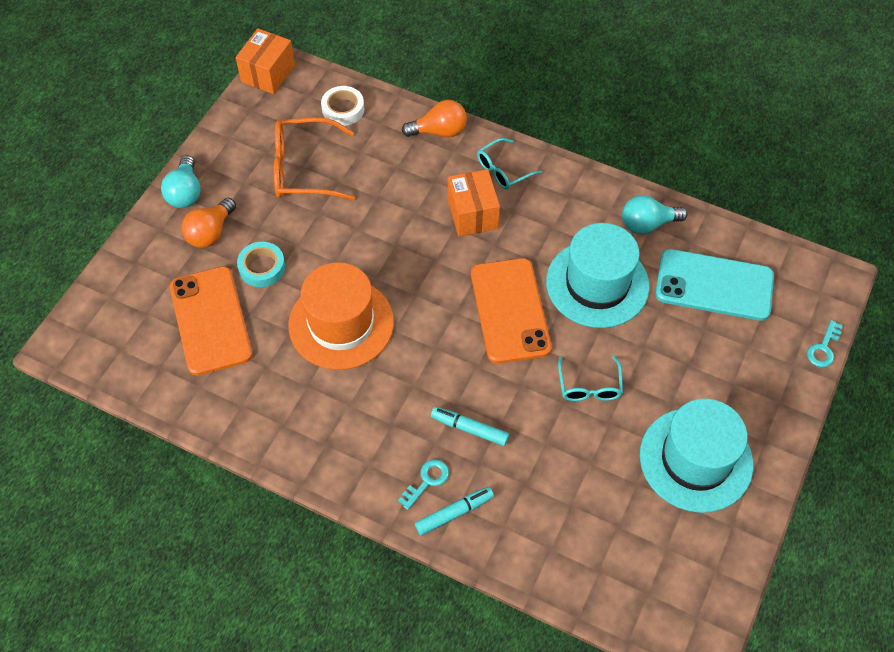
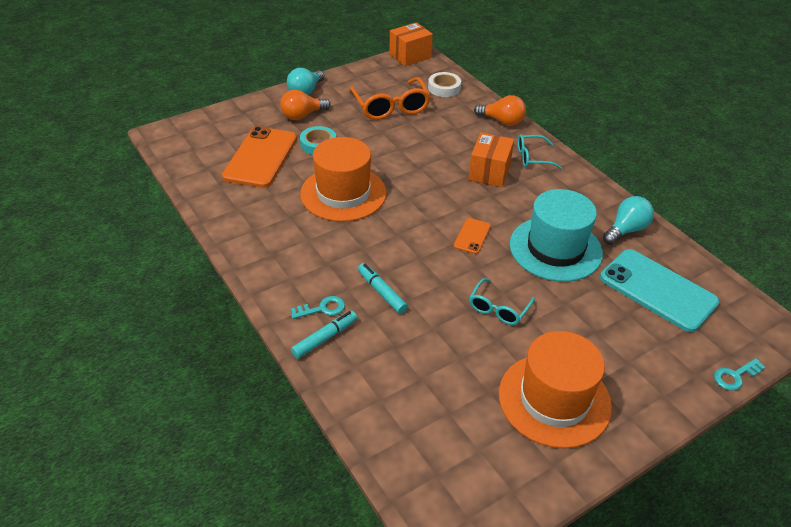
camera: 30 degrees right, 15 degrees down
orange glasses [274,117,355,201] -> orange glasses turned 135 degrees counterclockwise [349,77,431,120]
turquoise marker [415,487,494,536] -> turquoise marker turned 45 degrees counterclockwise [291,311,357,359]
orange phone [471,258,552,364] -> orange phone [454,218,491,254], size x0.47
turquoise light bulb [622,195,688,234] -> turquoise light bulb turned 120 degrees clockwise [603,196,654,245]
turquoise hat [640,399,753,513] -> orange hat [499,331,612,449]

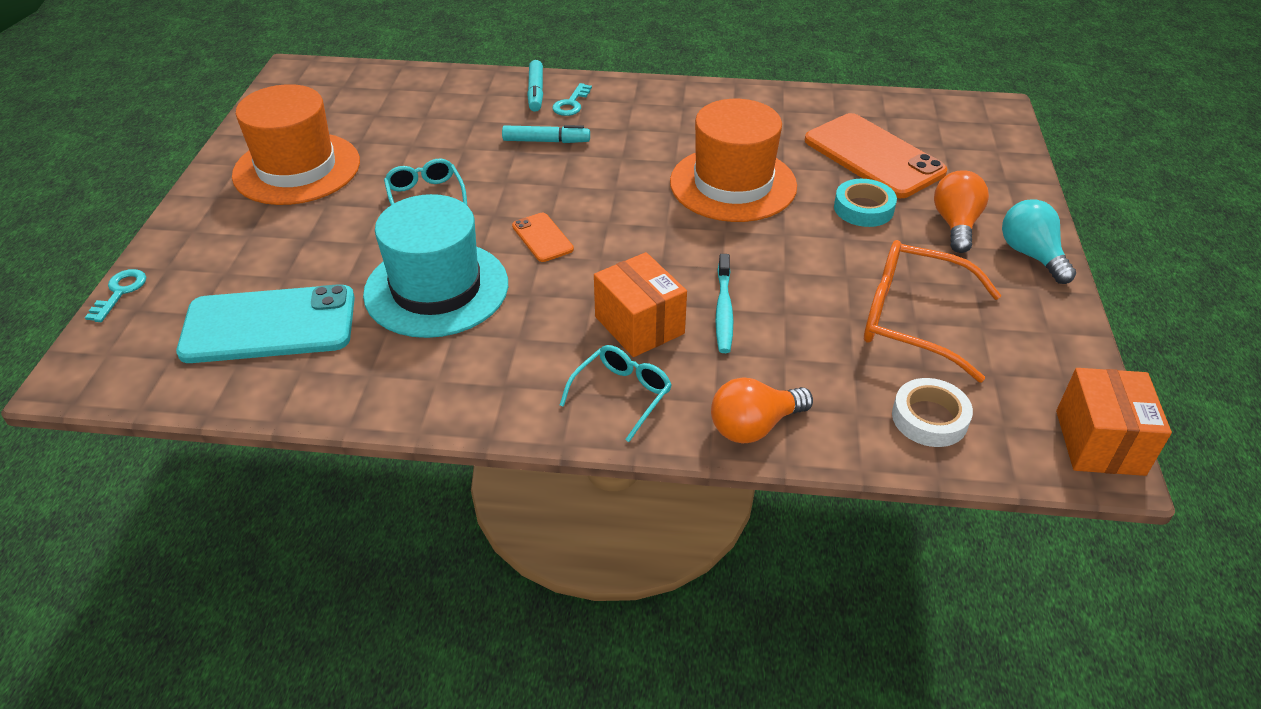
camera: 130 degrees right, 0 degrees up
turquoise light bulb [603,196,654,245] -> none
none -> turquoise toothbrush [715,254,733,353]

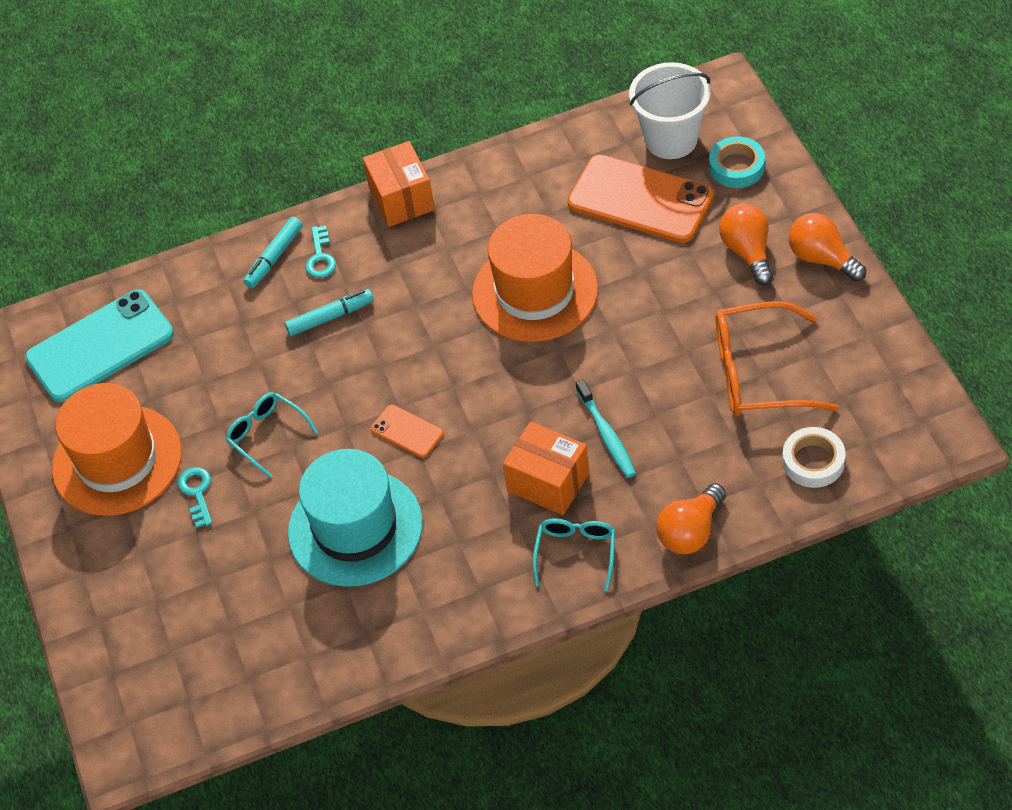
camera: 20 degrees left, 10 degrees up
turquoise key [85,269,146,322] -> turquoise key moved to [178,467,212,528]
turquoise phone [176,284,355,363] -> turquoise phone moved to [25,289,174,402]
turquoise marker [527,60,543,112] -> turquoise marker turned 60 degrees clockwise [243,217,303,288]
turquoise tape [834,179,897,227] -> turquoise tape moved to [709,136,765,188]
turquoise light bulb [1002,199,1076,284] -> orange light bulb [789,213,866,282]
orange box [1056,368,1172,476] -> orange box moved to [363,141,435,227]
none -> white bucket [629,62,711,159]

